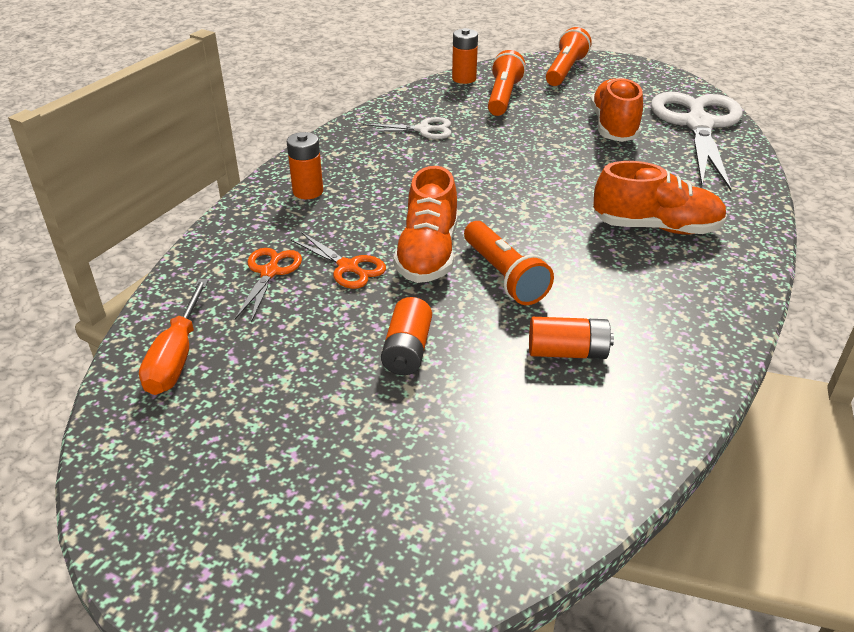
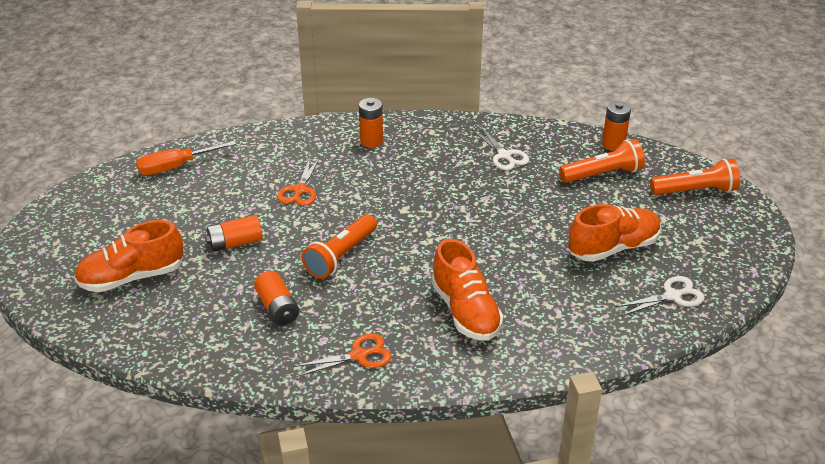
camera: 60 degrees right, 0 degrees up
orange scissors [235,248,302,322] -> orange scissors moved to [293,333,392,377]
orange shoe [393,166,458,283] -> orange shoe moved to [74,220,184,292]
white scissors [651,92,743,191] -> white scissors [615,276,705,316], size x0.46

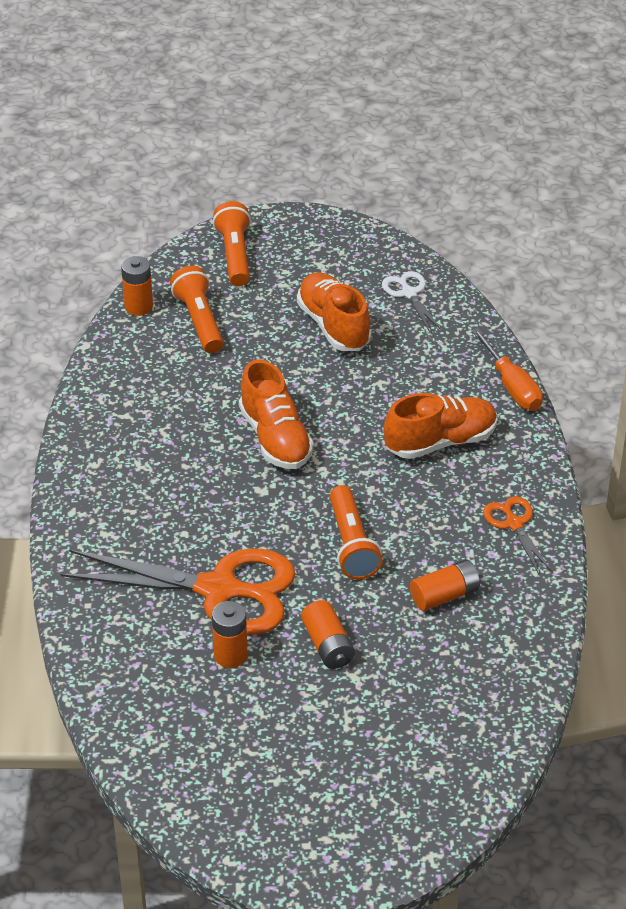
camera: 90 degrees left, 5 degrees up
orange shoe [74,220,184,292] -> orange shoe moved to [239,360,314,469]
orange screwdriver [136,141,236,175] -> orange screwdriver moved to [471,328,543,410]
orange scissors [277,157,320,206] -> orange scissors [61,549,296,635], size x2.16
orange flashlight [302,214,377,279] -> orange flashlight turned 45 degrees clockwise [330,485,382,579]
orange battery [359,98,383,147] -> orange battery moved to [212,601,247,668]
white scissors [472,127,530,170] -> none

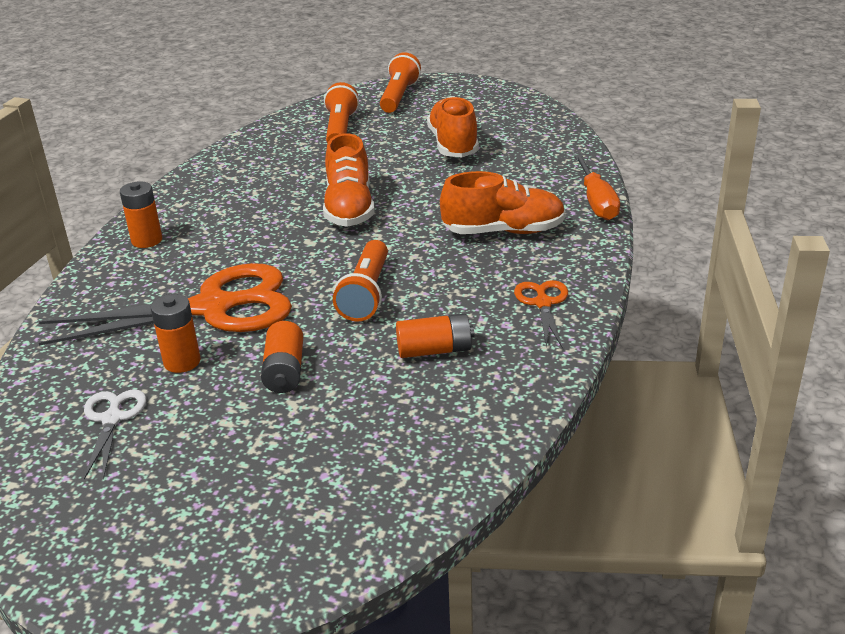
camera: 20 degrees right, 10 degrees down
orange scissors [61,549,296,635] -> orange scissors turned 45 degrees counterclockwise [39,263,292,346]
orange battery [121,256,153,316] -> orange battery moved to [120,181,162,248]
white scissors [382,271,441,332] -> white scissors moved to [84,389,146,480]

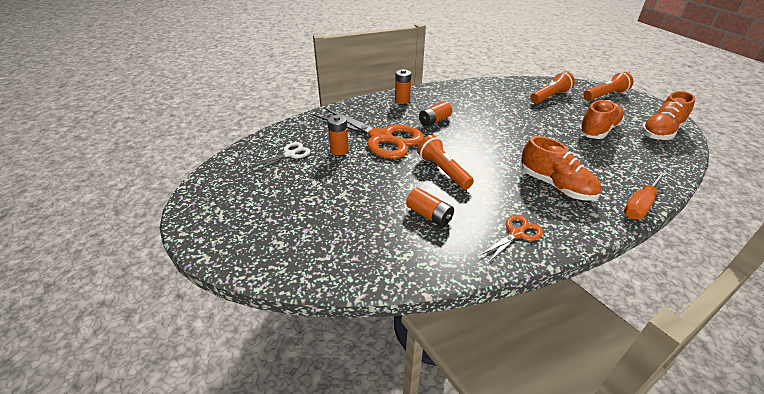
camera: 50 degrees right, 5 degrees up
orange battery [261,321,303,393] -> orange battery moved to [419,101,452,127]
orange shoe [323,133,374,227] -> orange shoe moved to [641,91,695,140]
orange flashlight [333,240,388,322] -> orange flashlight turned 90 degrees clockwise [417,135,474,190]

